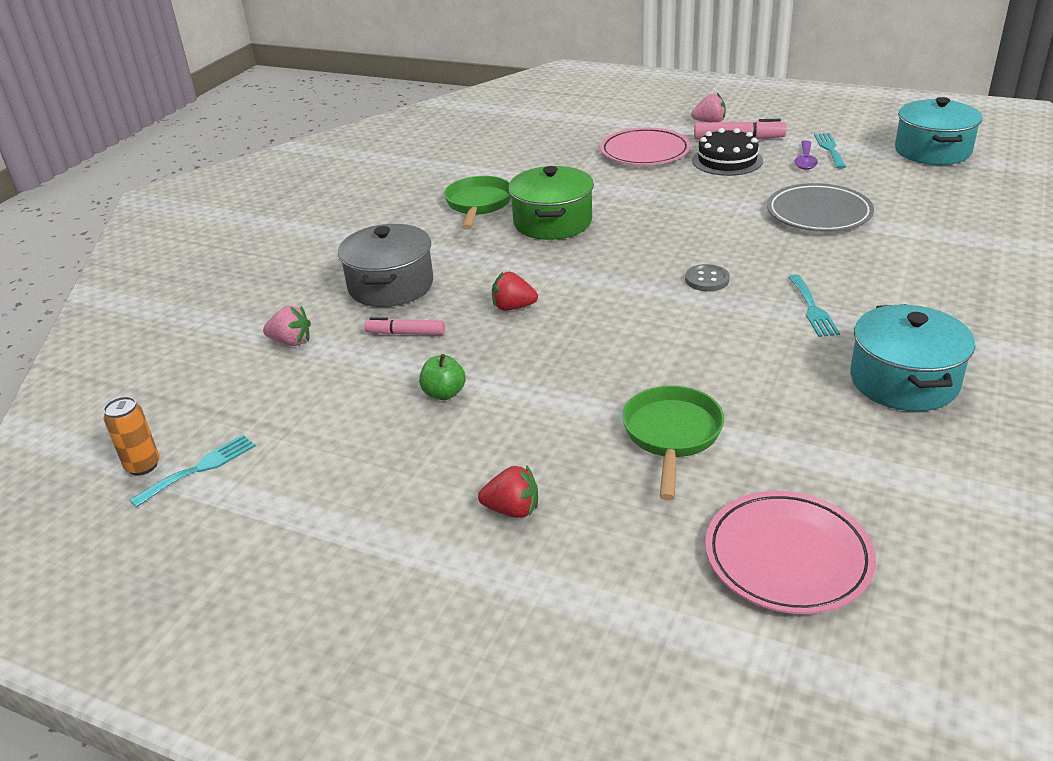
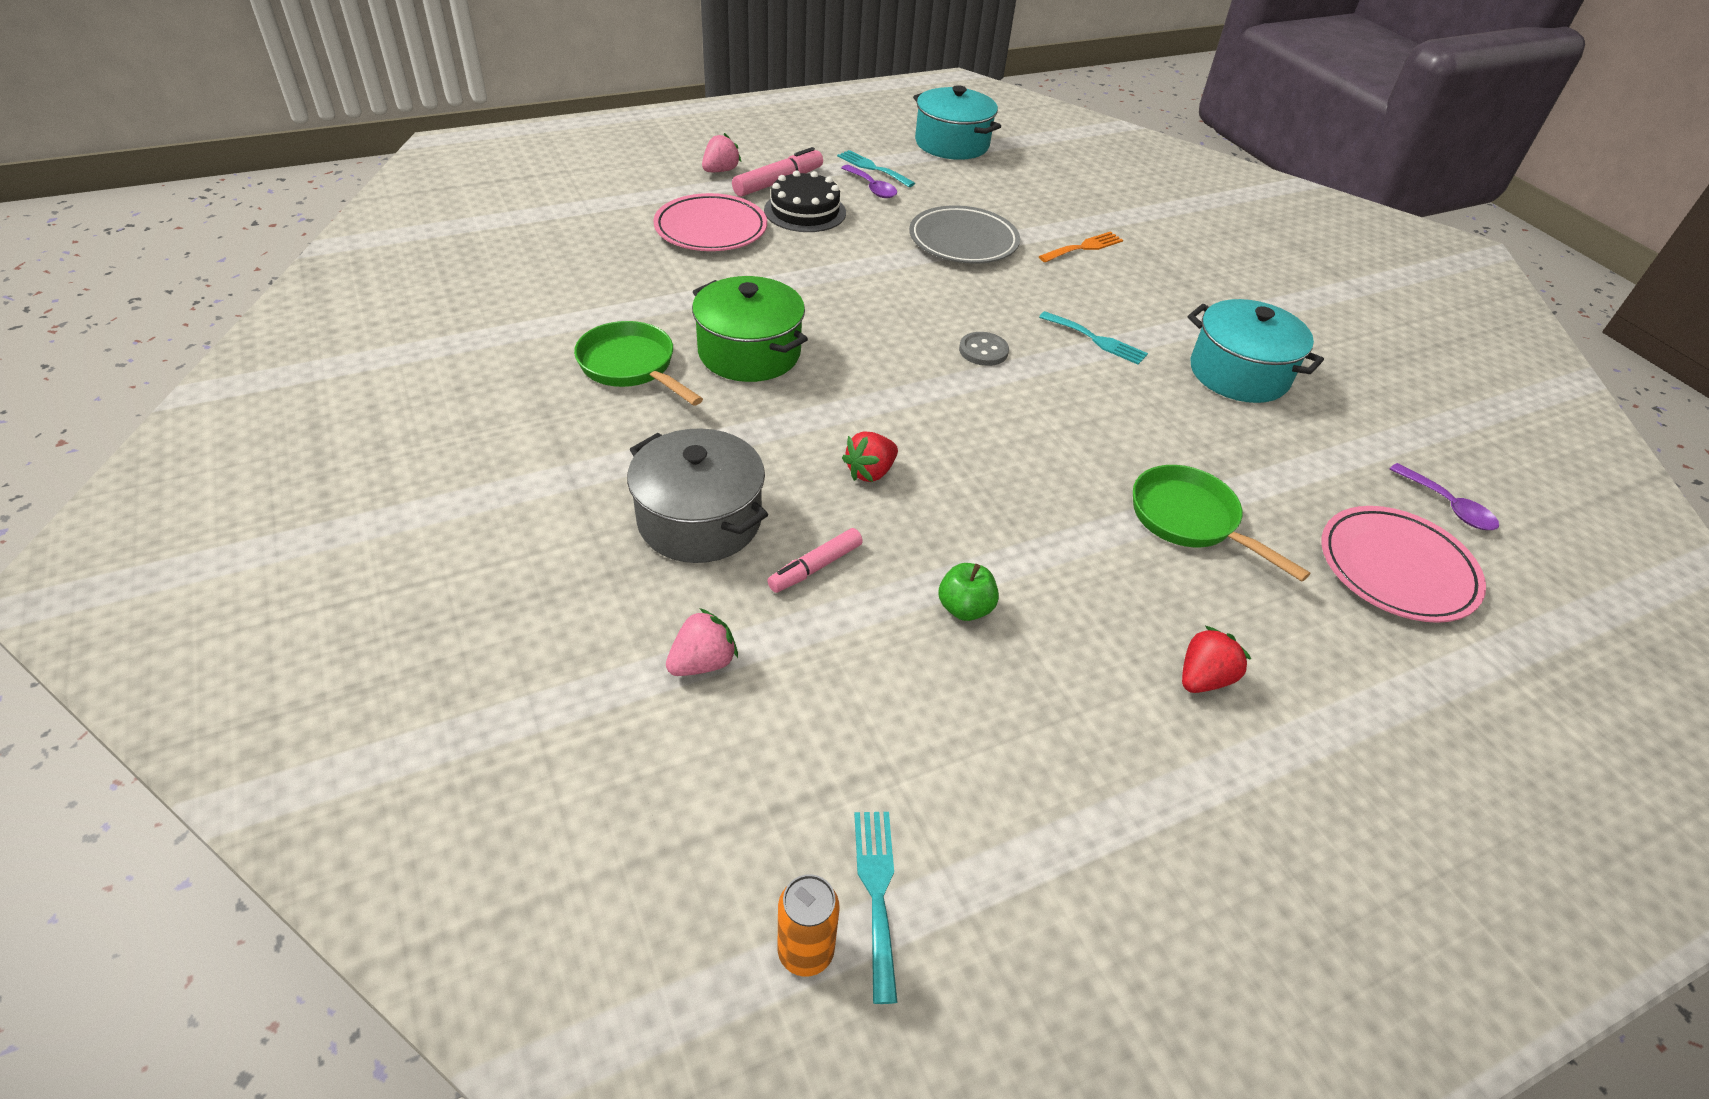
camera: 55 degrees left, 10 degrees up
none -> orange fork [1039,231,1123,263]
none -> purple spoon [1390,463,1499,530]

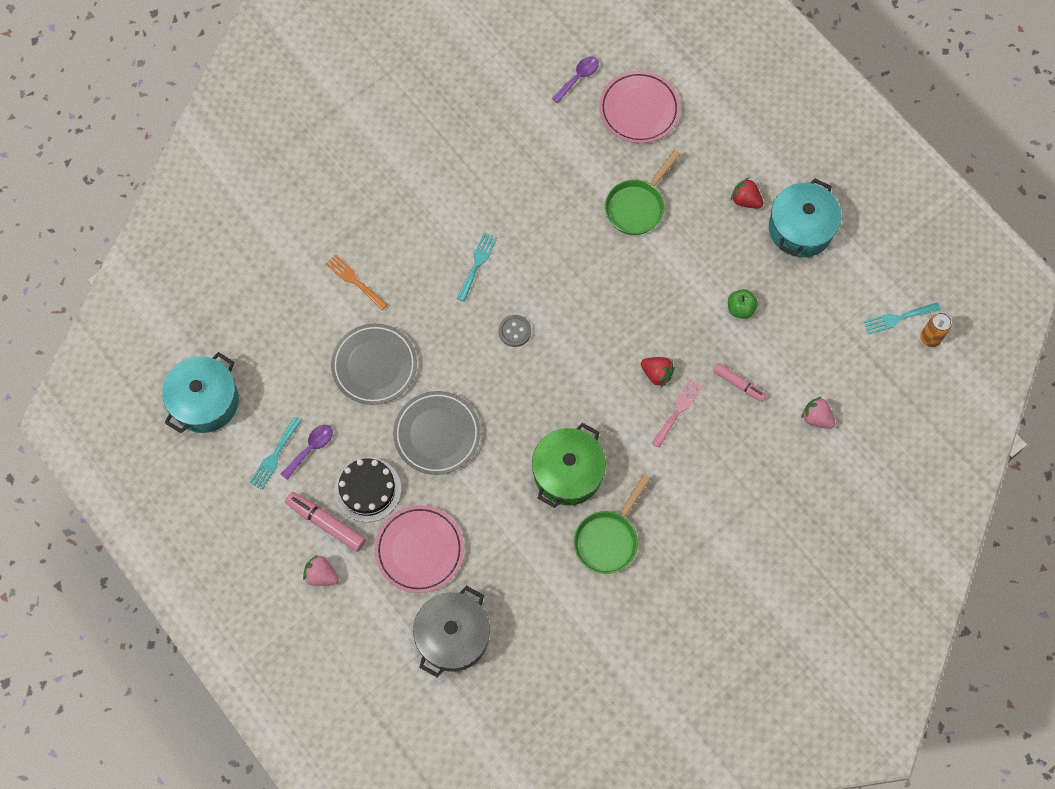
camera: 100 degrees left, 25 degrees up
grey pot [627,428,768,563] -> grey pot moved to [413,586,490,677]
turquoise pot [1188,299,1324,403] -> turquoise pot moved to [769,178,842,257]
none -> grey plate [393,391,481,475]
none -> pink fork [652,378,703,448]

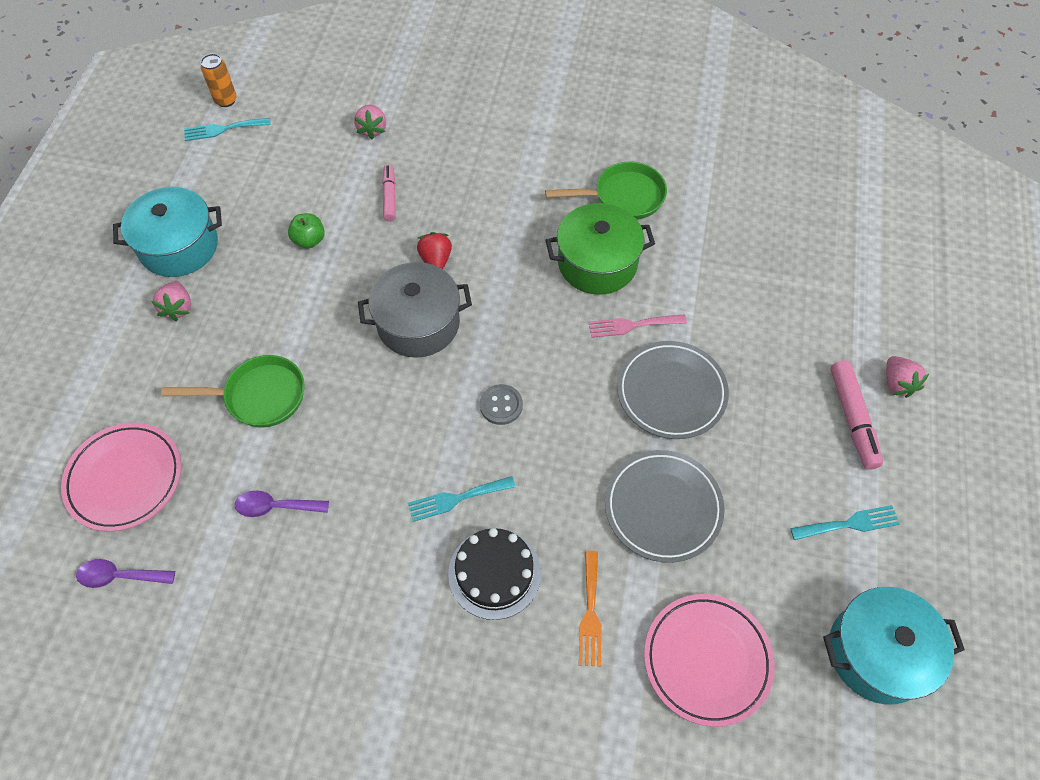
camera: 130 degrees left, 10 degrees down
purple spoon [281,425,333,480] -> purple spoon moved to [235,491,329,517]
black cake [335,458,401,522] -> black cake moved to [448,528,541,620]
pink plate [375,505,464,593] -> pink plate moved to [644,594,775,727]
grey pot [413,586,490,677] -> grey pot moved to [358,262,472,358]
pink fork [652,378,703,448] -> pink fork moved to [588,314,687,338]
red strawberry [731,178,764,209] -> pink strawberry [151,281,191,321]
turquoise fork [864,302,941,334] -> turquoise fork turned 135 degrees clockwise [184,118,271,141]

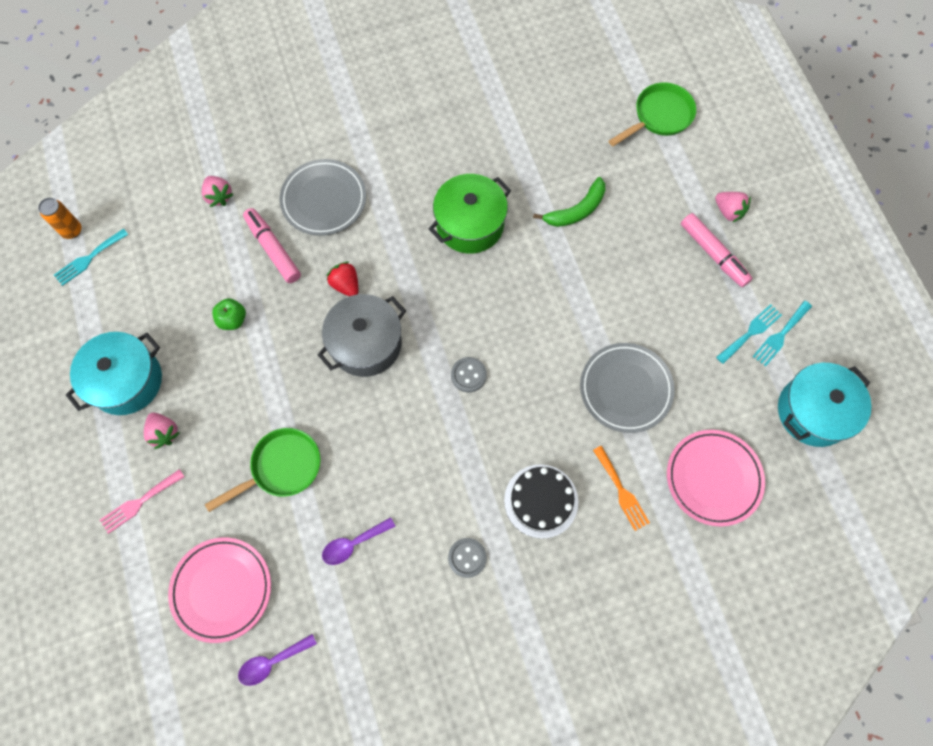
camera: 30 degrees left, 10 degrees up
pink marker [382,165,396,222] -> pink marker [243,208,301,283], size x1.51
turquoise fork [408,476,516,522] -> turquoise fork moved to [753,301,812,367]
green pan [545,162,667,220] -> green pan moved to [609,82,696,146]
pink fork [588,314,687,338] -> pink fork moved to [100,469,185,534]
grey plate [617,341,729,439] -> grey plate moved to [280,159,366,236]
none -> grey button [448,538,487,578]
none -> green banana [533,177,605,227]

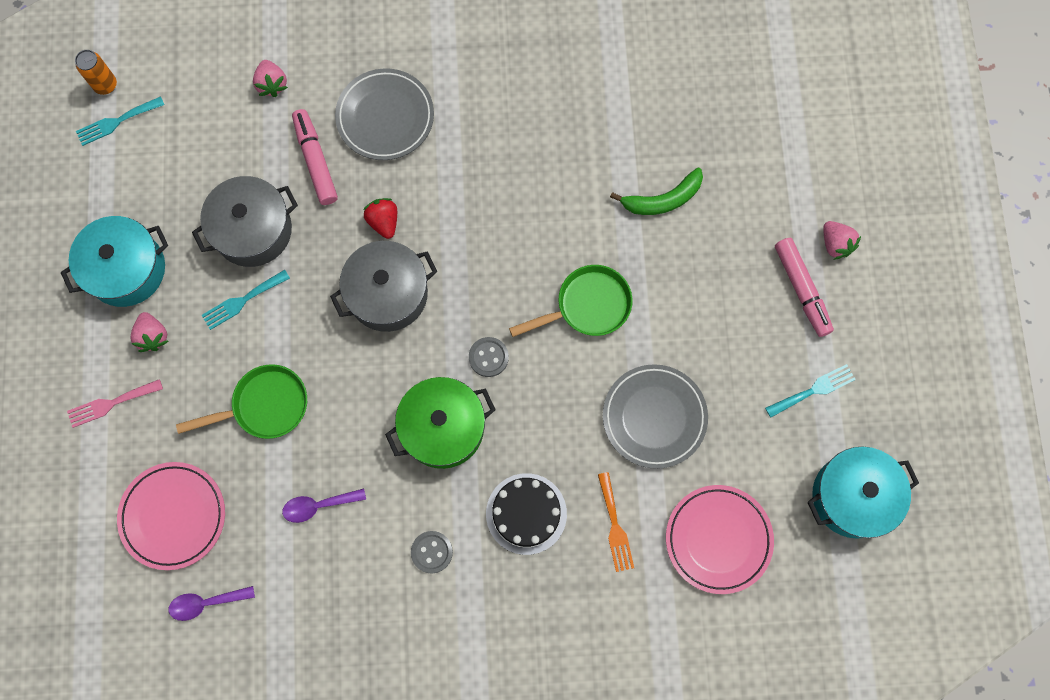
camera: 15 degrees right, 5 degrees up
green apple [212,298,246,330] -> grey pot [192,176,298,267]
green pot [429,174,511,254] -> green pot moved to [385,377,496,469]
green pan [609,82,696,146] -> green pan moved to [509,265,633,337]
turquoise fork [753,301,812,367] -> turquoise fork moved to [202,270,290,330]

